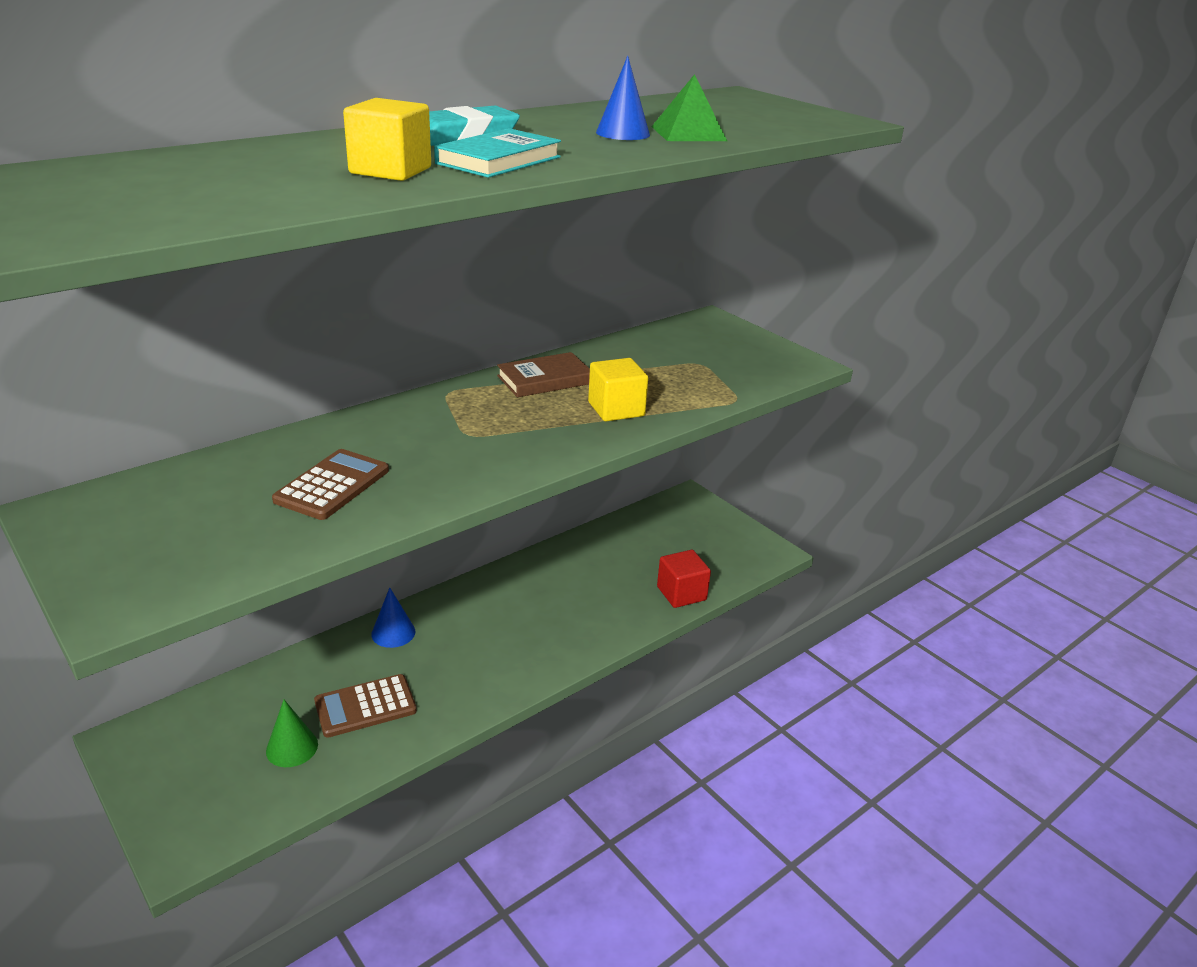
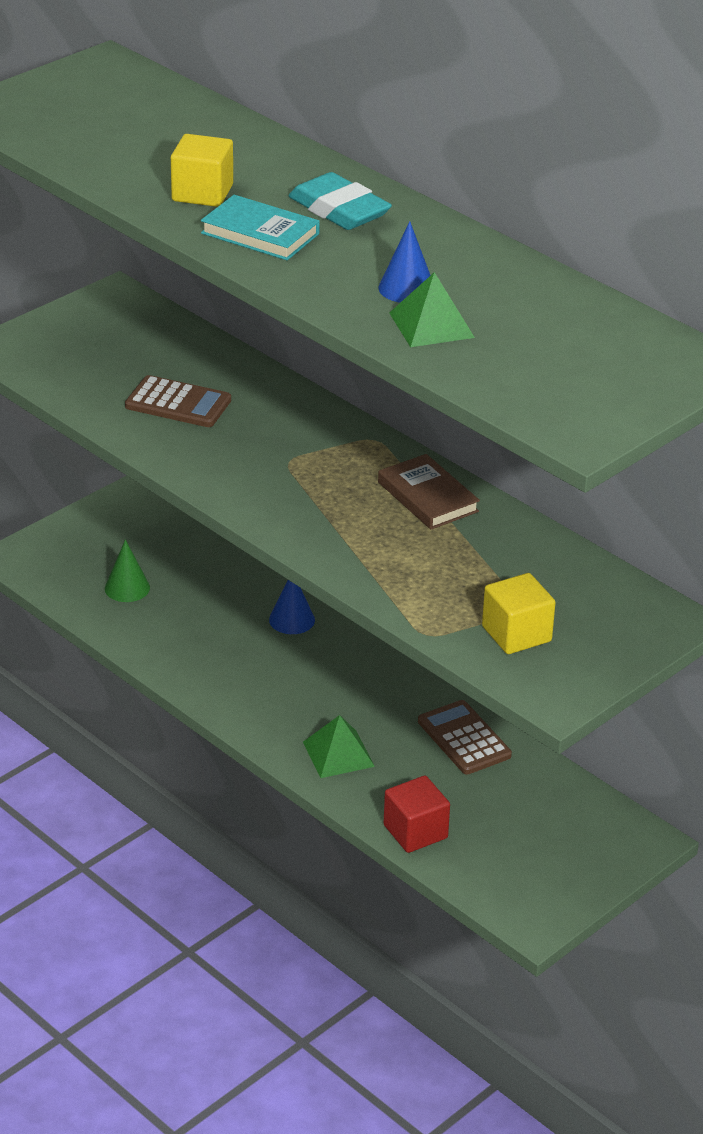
camera: 85 degrees right, 5 degrees up
brown calculator [314,674,417,738] -> brown calculator moved to [418,700,512,775]
yellow cube [588,358,648,421] -> yellow cube moved to [482,573,556,654]
none -> green pyramid [303,715,375,778]

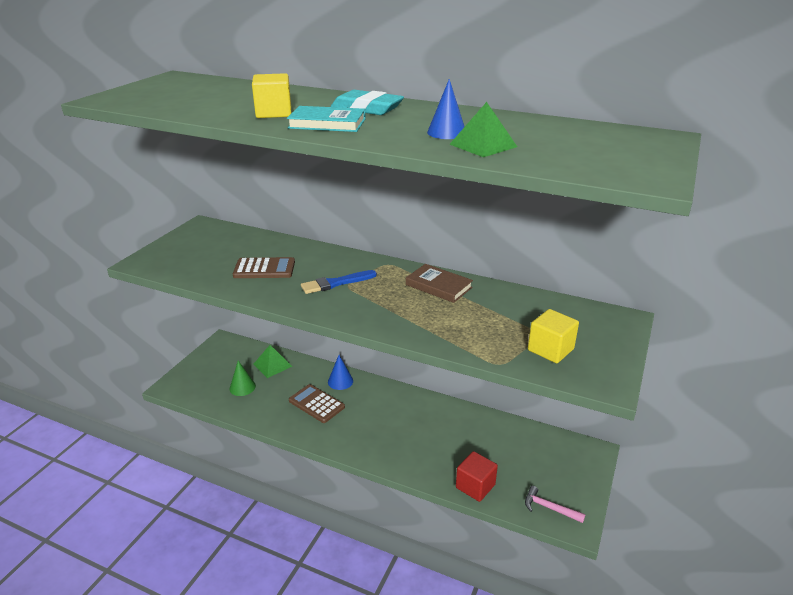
camera: 20 degrees left, 5 degrees down
green pyramid [303,715,375,778] -> green pyramid moved to [253,345,293,378]
brown calculator [418,700,512,775] -> brown calculator moved to [289,384,345,423]
none -> blue brush [301,270,377,294]
none -> pink hammer [525,486,586,523]

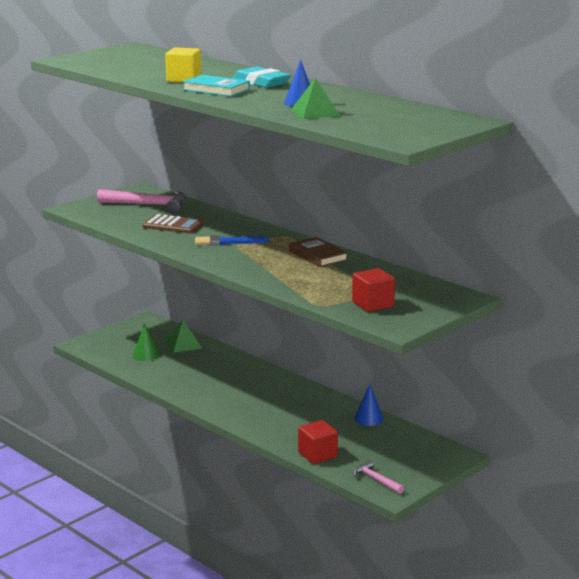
camera: 20 degrees right, 10 degrees down
brown calculator [289,384,345,423] -> none
blue cone [328,355,353,390] -> blue cone moved to [354,384,384,426]
yellow cube [528,309,579,363] -> red cube [352,268,395,312]
none -> pink hammer [97,189,186,213]

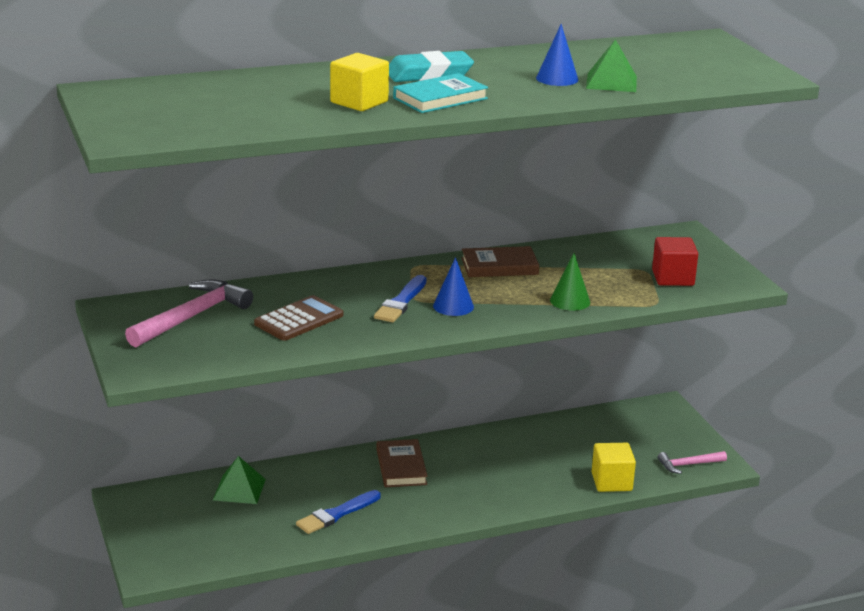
camera: 65 degrees left, 5 degrees up
green cone [133,323,159,361] -> green cone moved to [550,253,590,311]
red cube [298,420,338,464] -> yellow cube [592,443,636,492]
blue cone [354,384,384,426] -> blue cone moved to [433,257,474,316]
none -> blue brush [296,490,381,534]
none -> brown book [377,439,428,487]

